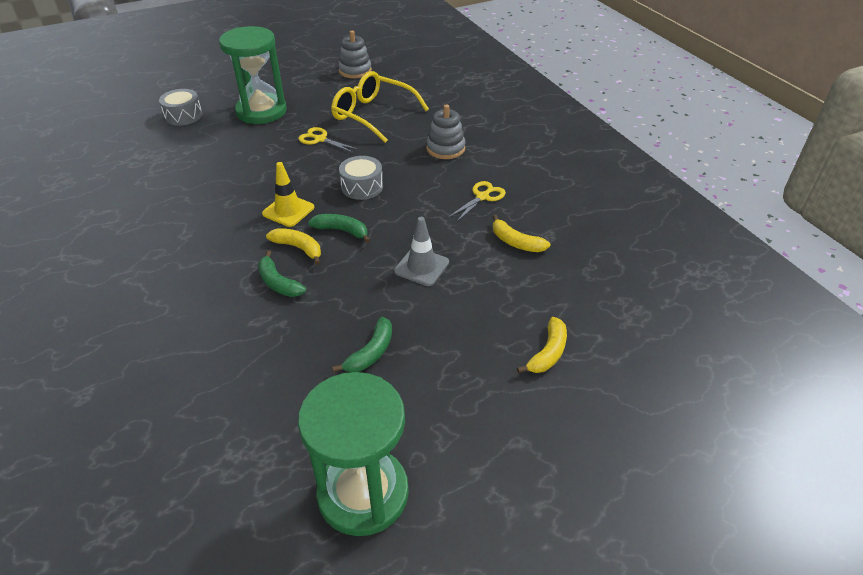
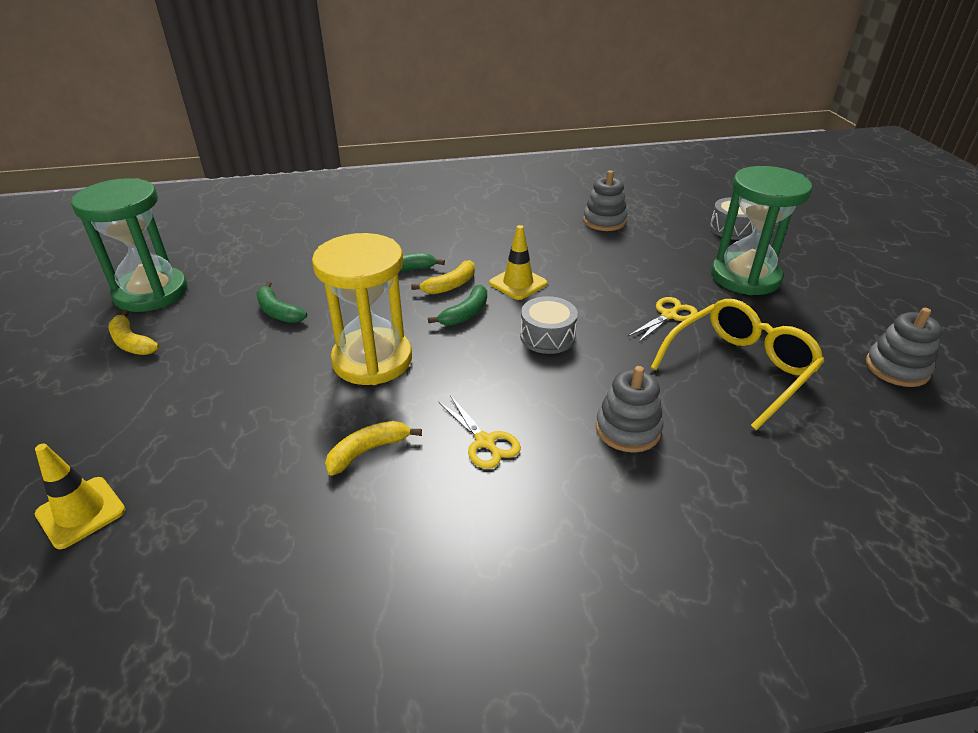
camera: 105 degrees right, 5 degrees down
grey traffic cone [394,217,449,286] -> yellow hourglass [312,233,412,385]
yellow banana [517,317,567,373] -> yellow banana moved to [108,310,159,355]
none -> yellow traffic cone [35,444,125,549]
none -> grey stacking toy [583,170,627,231]

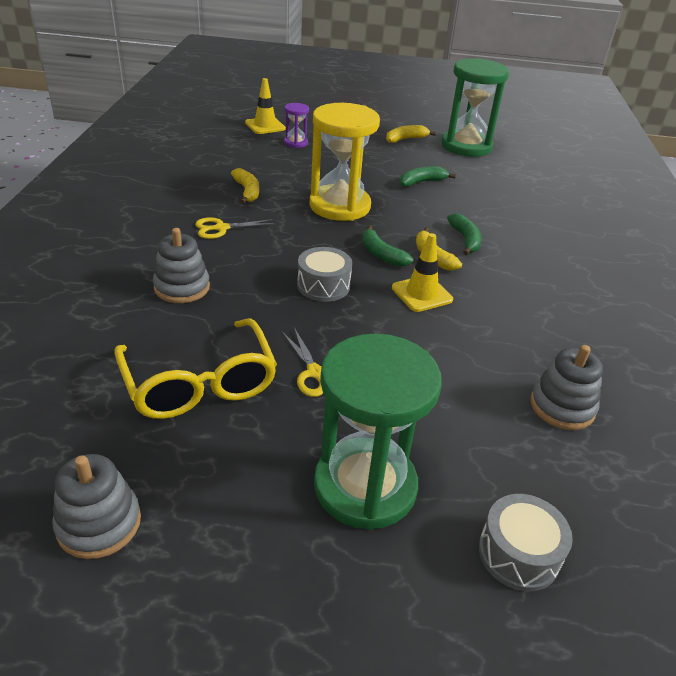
camera: 105 degrees right, 0 degrees up
none -> purple hourglass [284,103,309,148]

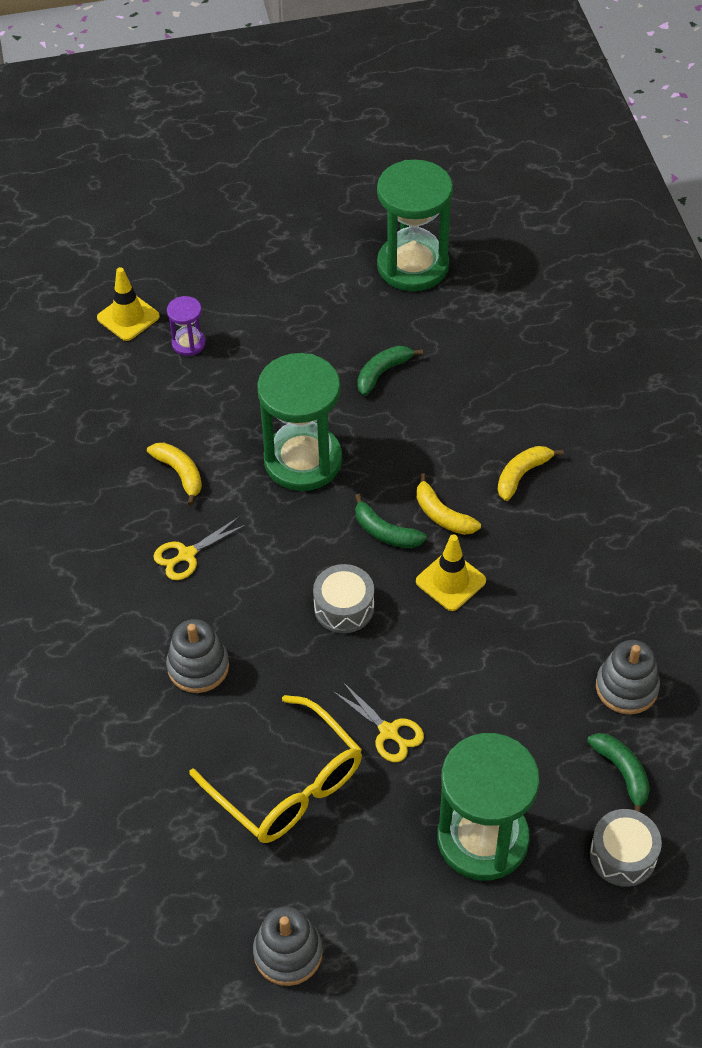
camera: 15 degrees left, 15 degrees up
yellow hourglass [310,103,380,221] -> green hourglass [257,353,342,491]
yellow banana [386,125,436,143] -> yellow banana moved to [498,446,564,501]
green banana [447,213,482,255] -> green banana moved to [587,733,650,812]

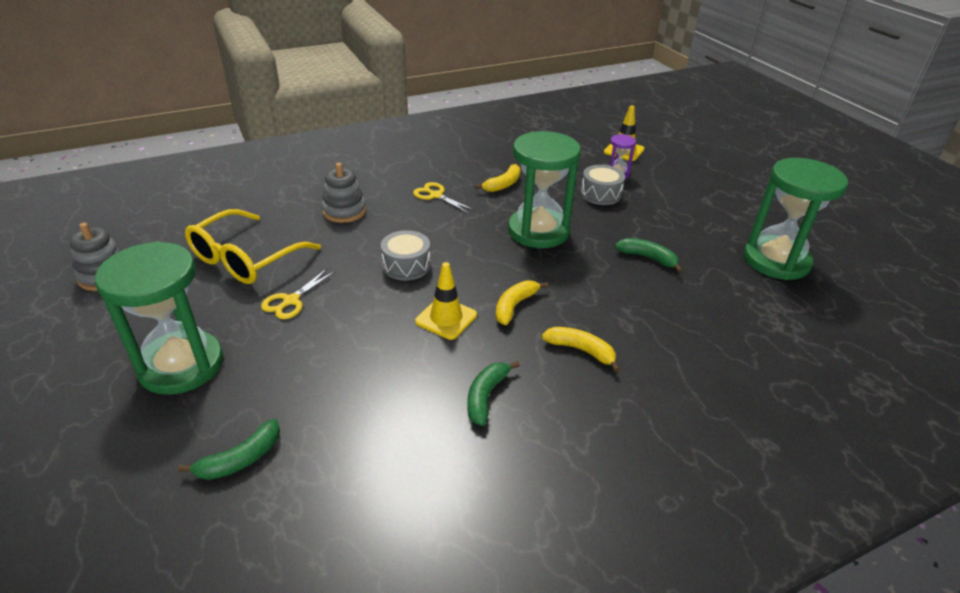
camera: 75 degrees right, 15 degrees down
green banana [355,494,427,548] -> green banana moved to [467,361,520,426]
grey drum [590,809,662,887] -> grey drum moved to [581,165,625,205]
grey stacking toy [596,640,660,714] -> none

